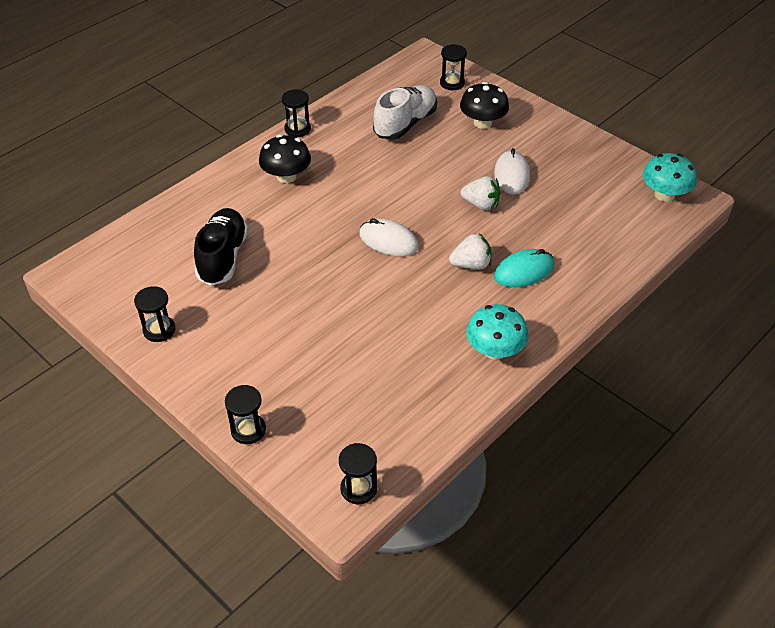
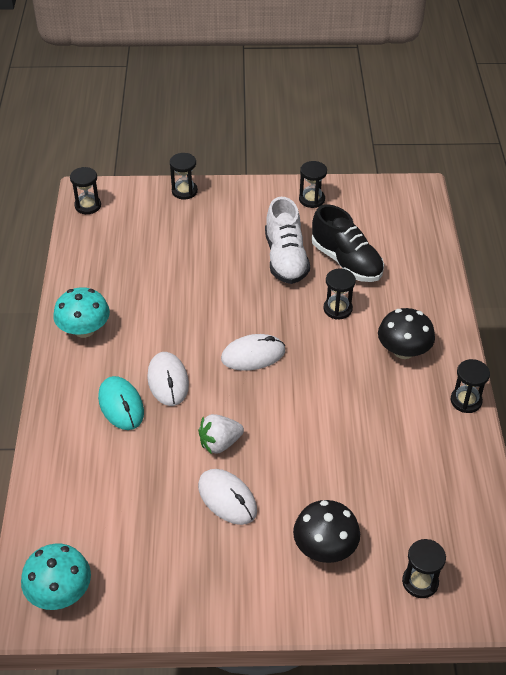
camera: 135 degrees right, 0 degrees up
white shoe [373,85,437,140] -> white shoe moved to [265,197,310,284]
white strawberry [449,233,492,270] -> white mouse [147,352,189,406]
turquoise mouse [494,249,554,287] -> turquoise mouse turned 45 degrees counterclockwise [98,376,144,430]
none -> black hourglass [324,269,356,319]

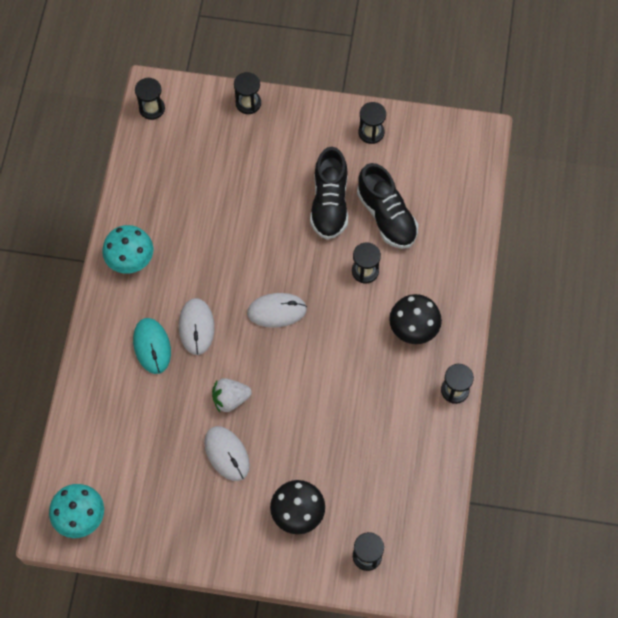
camera: 10 degrees right, 20 degrees up
white shoe [265,197,310,284] -> black shoe [310,147,348,239]

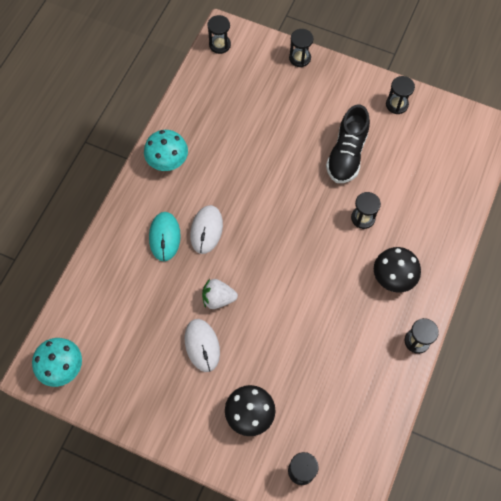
camera: 15 degrees right, 0 degrees up
white mouse [247,293,307,328] -> none
black shoe [357,163,418,249] -> none

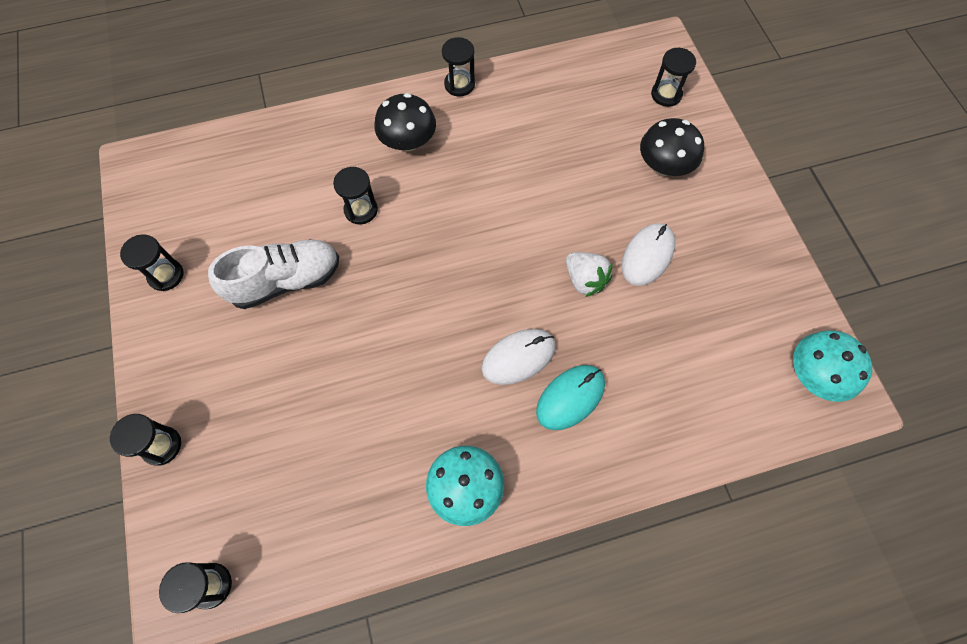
camera: 130 degrees left, 0 degrees up
black shoe [326,104,370,183] -> white shoe [208,239,339,309]

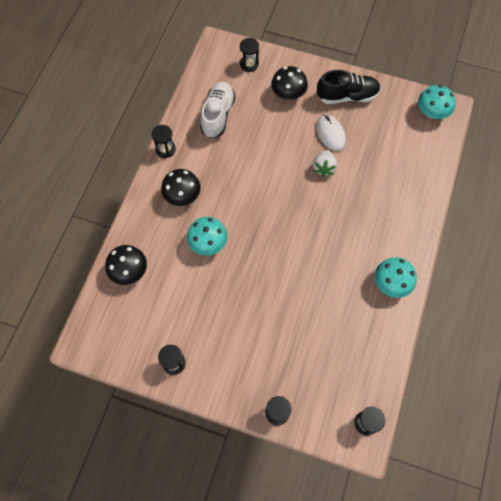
camera: 55 degrees left, 0 degrees up
white shoe [208,239,339,309] -> white shoe moved to [200,82,236,138]
black hourglass [333,167,378,224] -> turquoise mushroom [187,217,228,256]
white mouse [482,329,556,385] -> none
turquoise mouse [536,365,605,430] -> none
white strawberry [566,252,612,297] -> white strawberry turned 105 degrees clockwise [313,150,337,177]
none -> black mushroom [105,245,147,285]
none -> black shoe [317,70,381,104]

